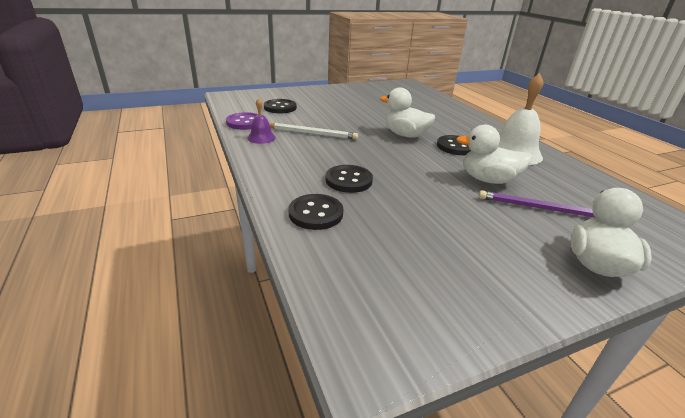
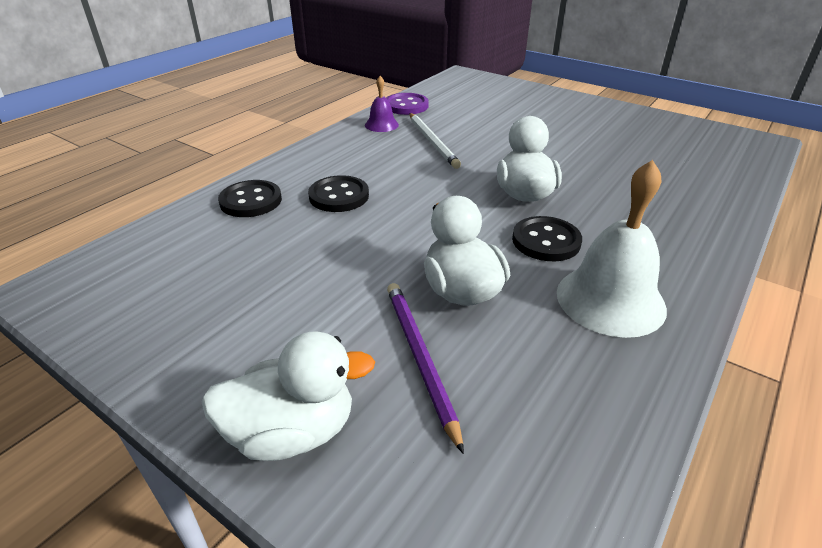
camera: 60 degrees right, 5 degrees up
black button [264,99,297,113] -> none

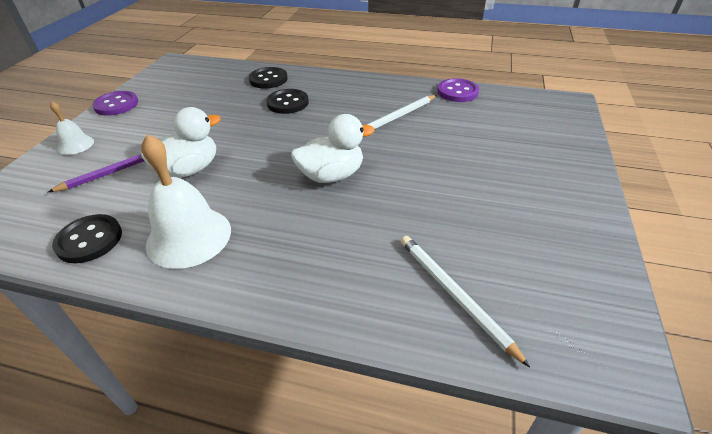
camera: 70 degrees right, 5 degrees up
white duck [201,332,375,461] -> white bell [50,101,94,155]
purple bell [365,76,399,132] -> none
black button [512,216,582,261] -> black button moved to [52,214,122,263]
none -> purple button [92,91,138,116]
none -> white pencil [401,236,530,367]

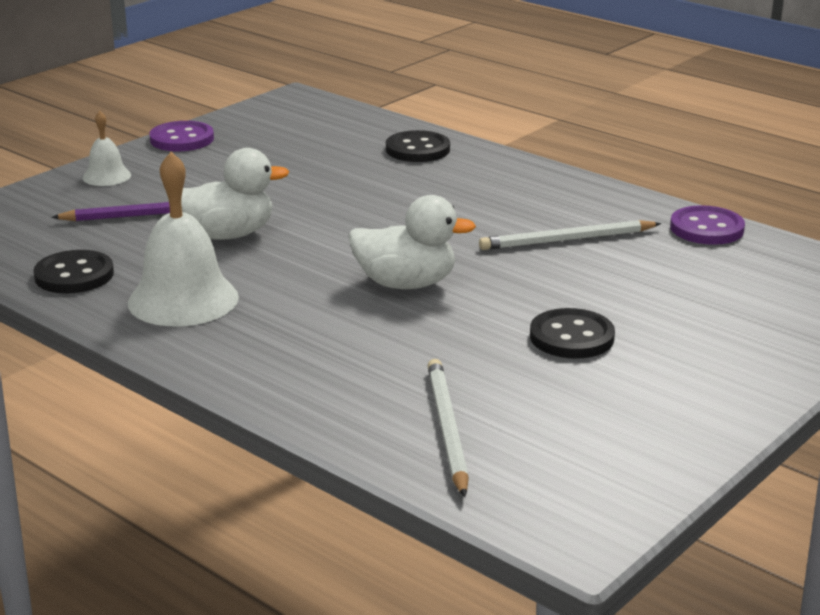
camera: 25 degrees right, 15 degrees down
black button [266,89,309,114] -> black button moved to [530,308,615,359]

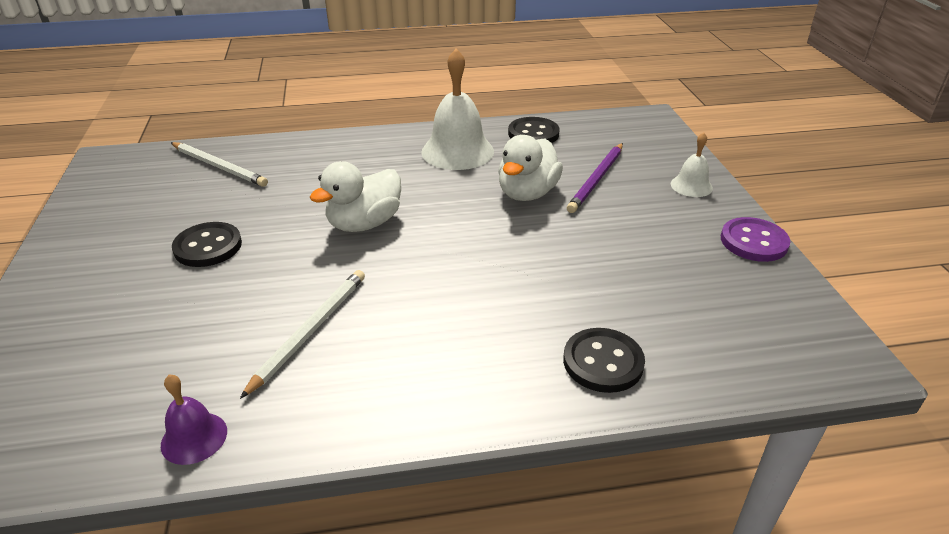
camera: 130 degrees right, 10 degrees up
purple button [670,205,745,245] -> purple bell [161,374,227,465]

